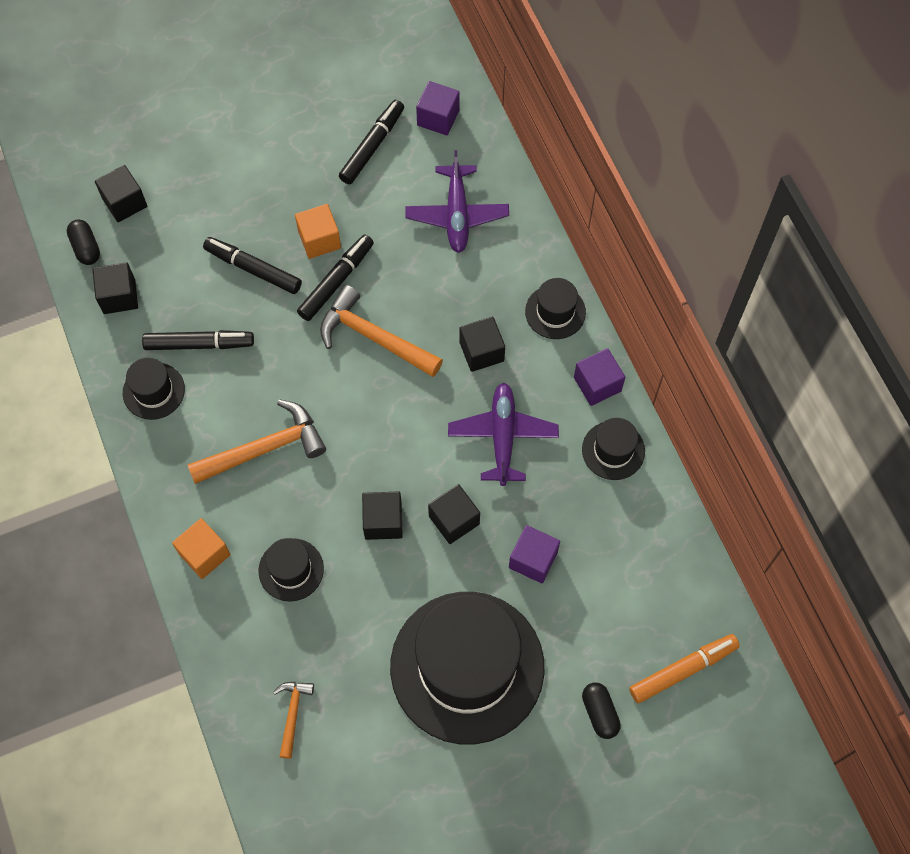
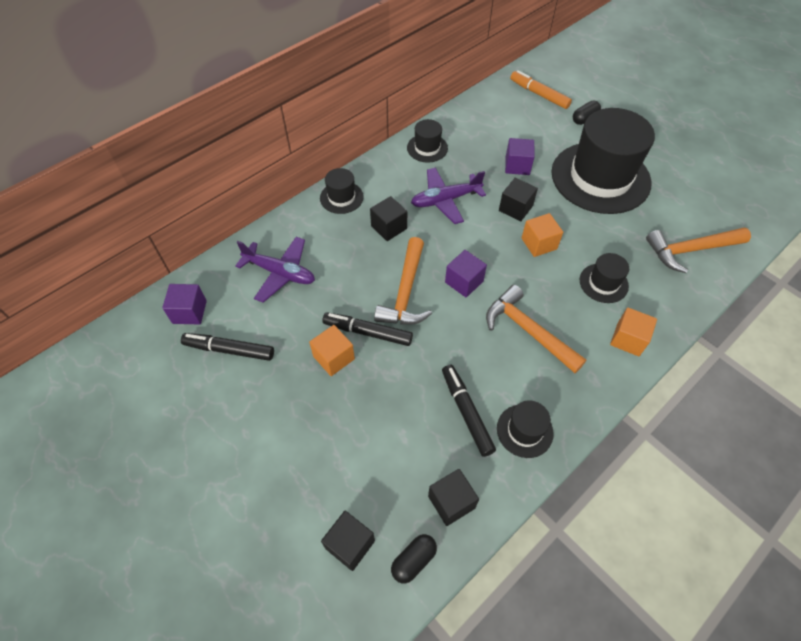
camera: 110 degrees left, 10 degrees down
black marker [203,237,302,294] -> none
orange hammer [273,682,314,759] -> orange hammer [646,227,751,273], size x1.87
black cube [362,491,403,540] -> orange cube [522,213,563,257]
purple plane [405,150,509,253] -> purple plane turned 45 degrees clockwise [235,237,315,303]
purple cube [574,348,625,406] -> purple cube moved to [445,250,487,297]

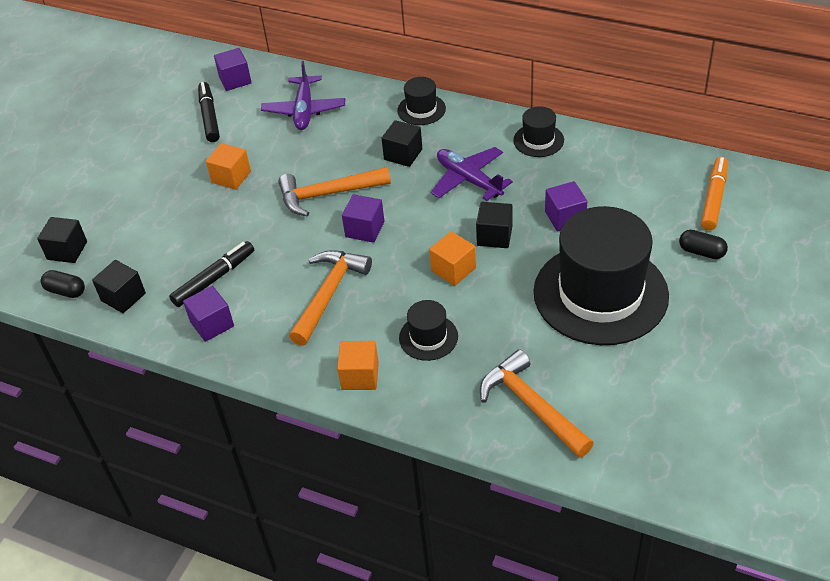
camera: 70 degrees right, 10 degrees down
black marker [322,312,413,346] -> none
black hat [497,401,554,458] -> purple cube [183,286,234,342]

